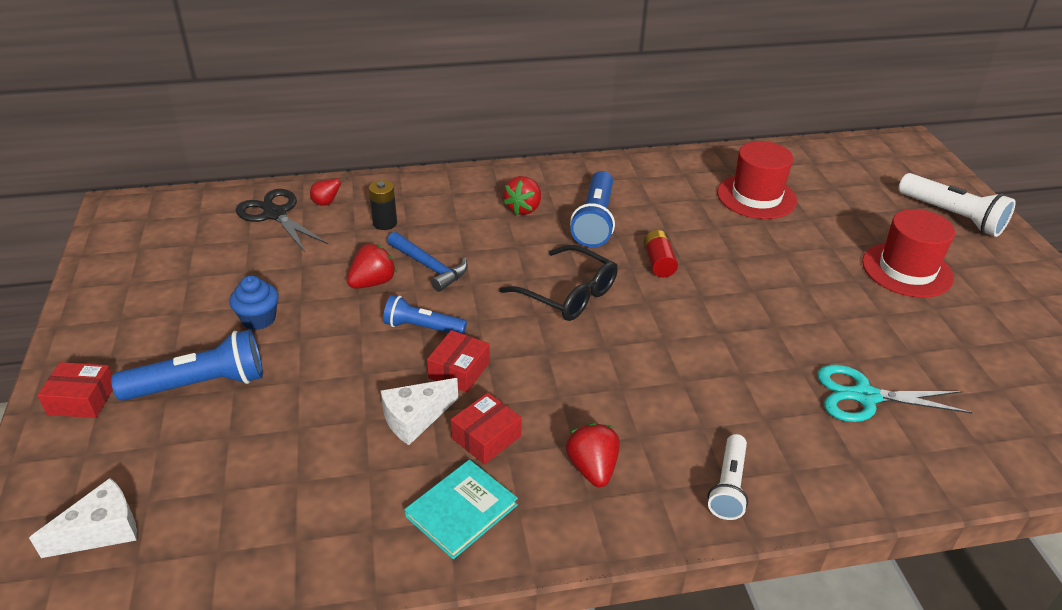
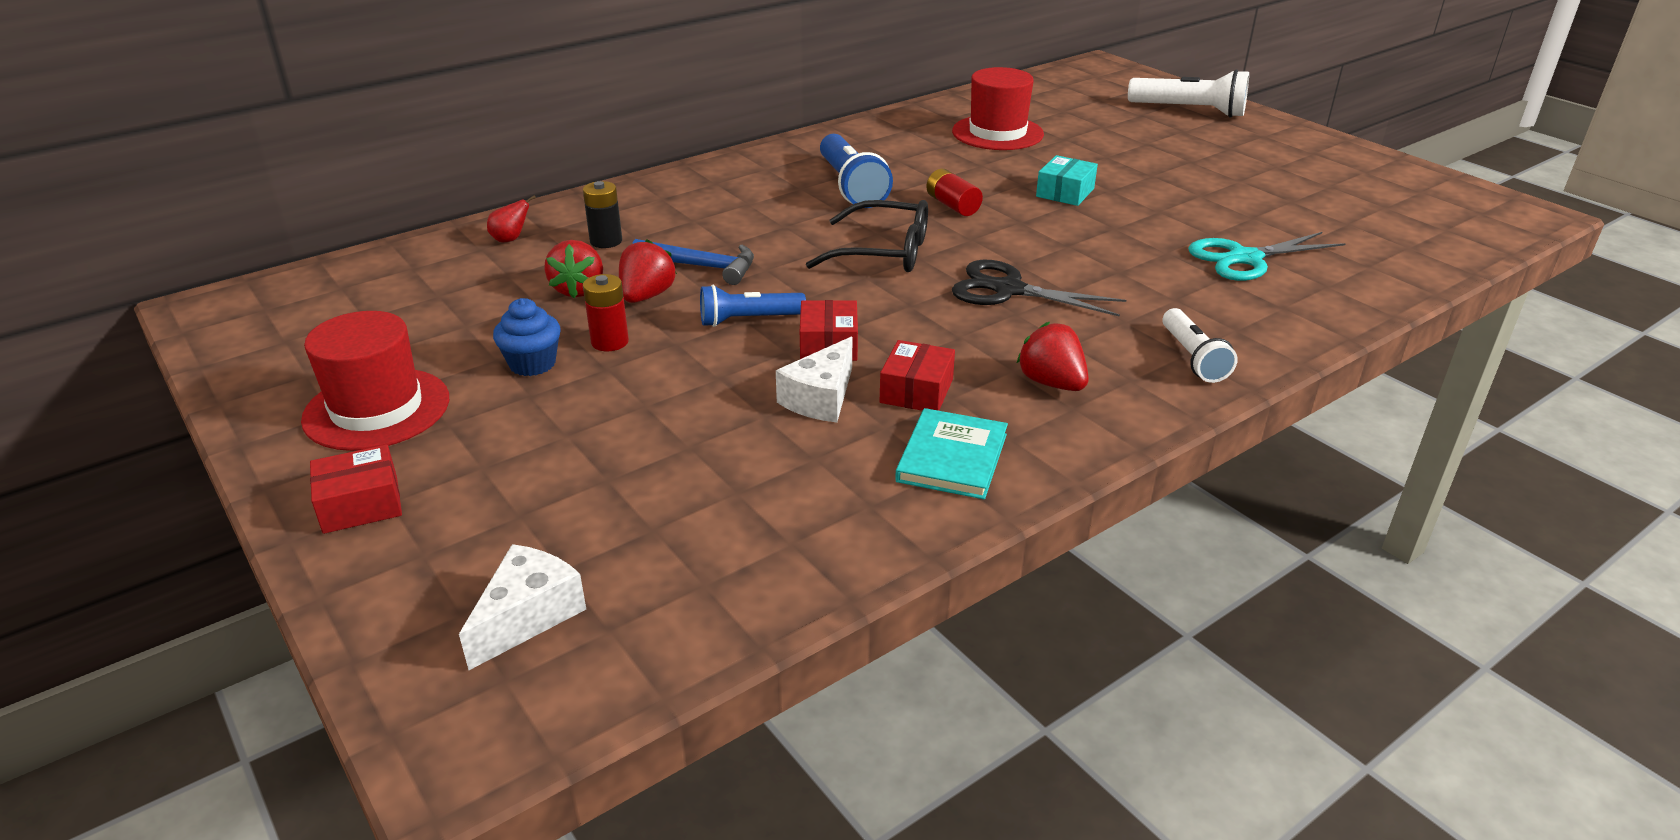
camera: 25 degrees left, 5 degrees down
blue flashlight [111,329,263,401] -> none
black scissors [236,189,328,252] -> black scissors moved to [952,260,1126,317]
red strawberry [503,176,541,215] -> red strawberry moved to [544,240,603,298]
red hat [862,209,955,298] -> red hat moved to [301,311,449,451]
none -> red battery [583,274,629,351]
none -> turquoise box [1036,155,1098,206]

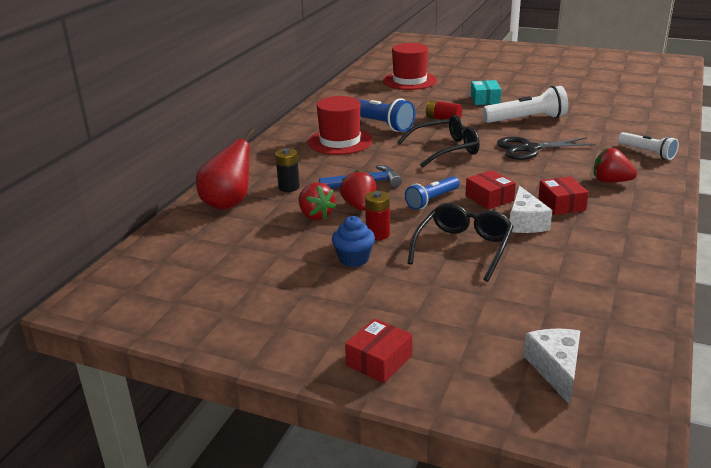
camera: 30 degrees left, 5 degrees down
red hat [301,311,449,451] -> red hat moved to [308,96,373,155]
red pear [487,195,536,242] -> red pear [196,129,255,210], size x2.20
turquoise book [895,408,1008,499] -> none
white flashlight [1128,69,1249,117] -> white flashlight moved to [483,86,568,123]
turquoise scissors [1188,232,1346,281] -> none
none -> black glasses [407,203,514,282]

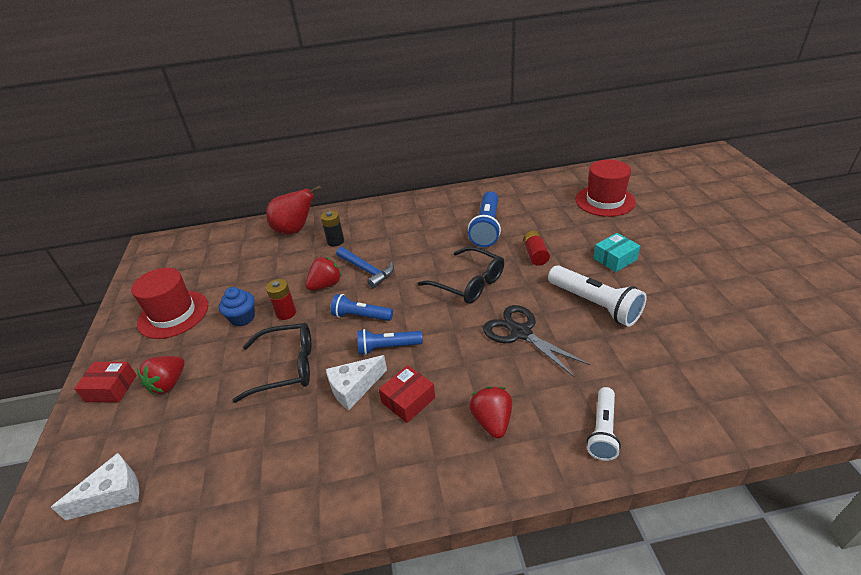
camera: 60 degrees right, 10 degrees up
red strawberry [299,182,336,220] -> red strawberry moved to [137,356,185,395]
red hat [308,96,373,155] -> red hat moved to [131,268,208,339]
red box [465,170,516,210] -> blue flashlight [357,329,423,355]

